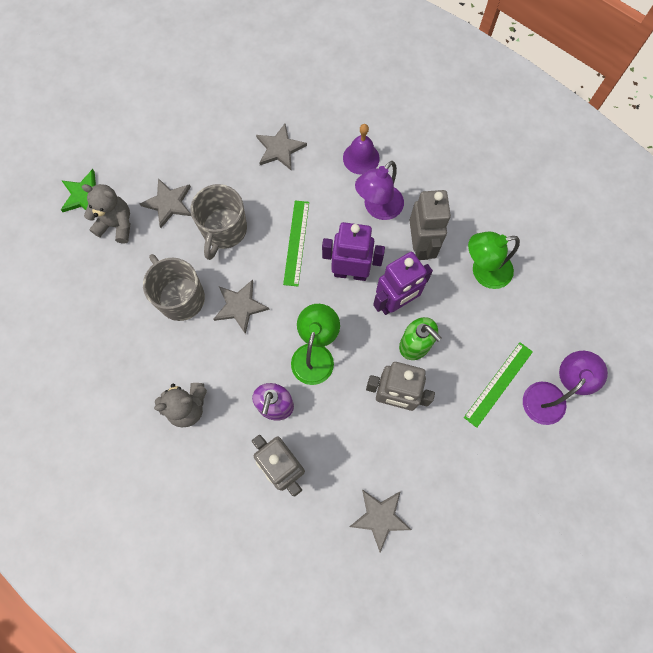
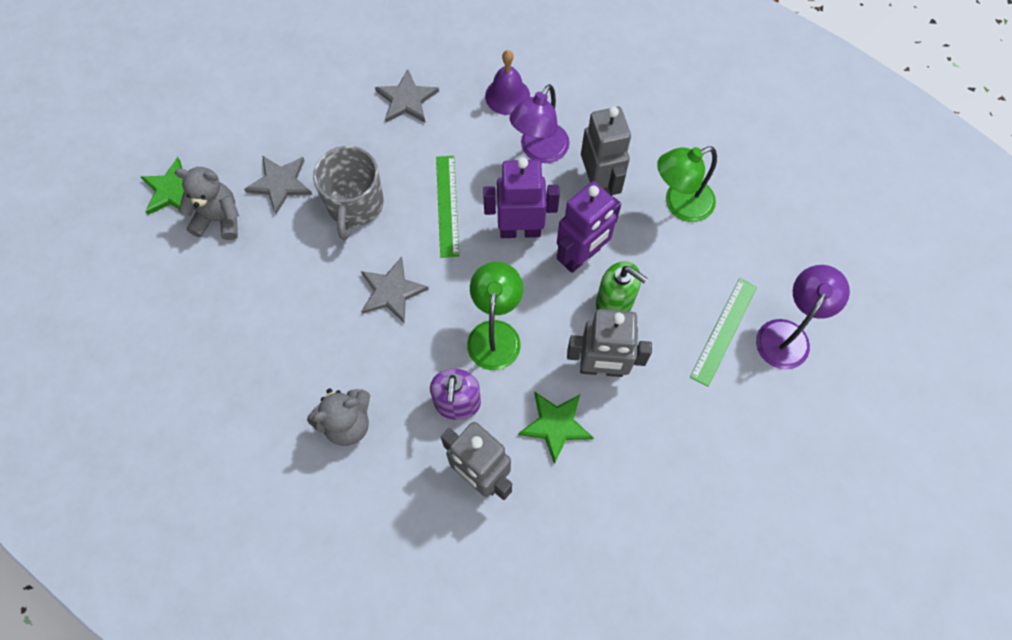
camera: 10 degrees left, 5 degrees down
grey mug [143,254,205,321] -> none
grey star [350,489,412,552] -> none
none -> green star [518,392,594,464]

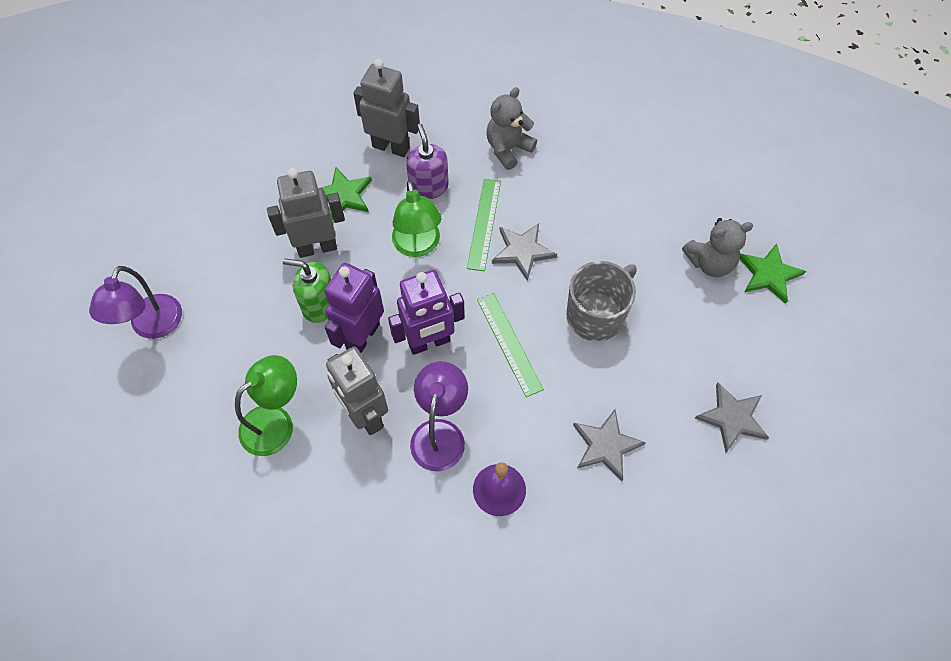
camera: 160 degrees right, 5 degrees down
grey star [244,156,312,214] -> grey star moved to [695,383,769,453]
grey mug [313,146,383,240] -> grey mug turned 60 degrees clockwise [566,261,637,341]
green ruler [690,278,757,387] -> green ruler moved to [467,179,501,271]

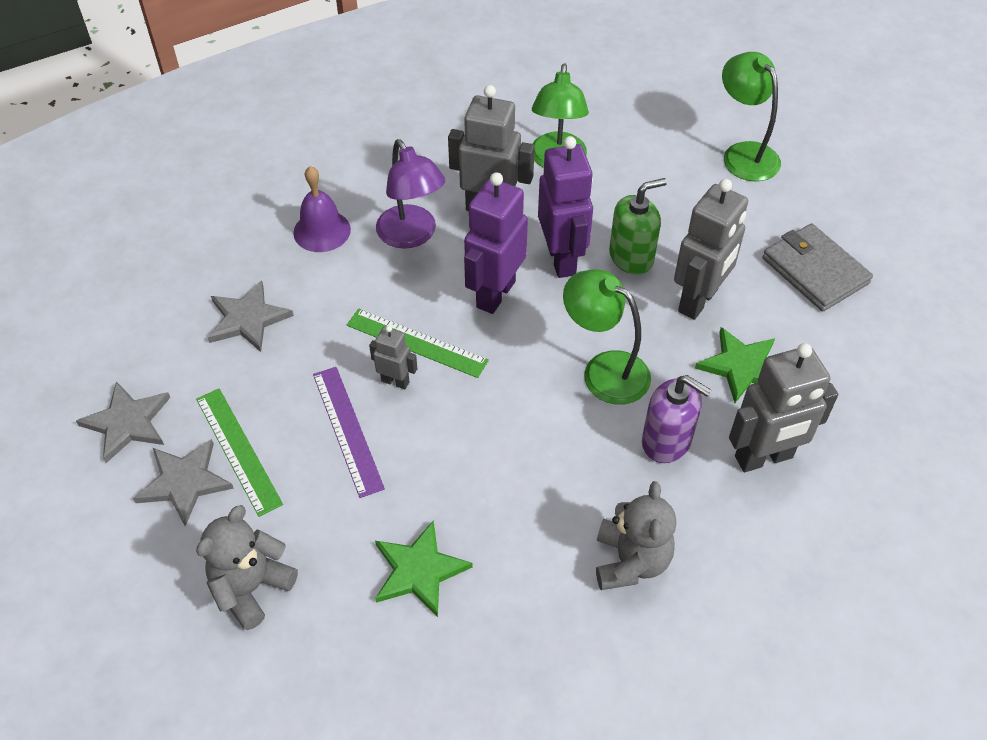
camera: 140 degrees right, 10 degrees down
purple lamp [89,266,182,339] -> green lamp [722,52,781,181]
green ruler [467,179,501,271] -> green ruler moved to [196,388,283,517]
grey star [492,224,557,281] -> grey star moved to [133,439,234,526]
grey mug [566,261,637,341] -> purple ruler [313,367,385,498]
green star [740,243,806,304] -> green star moved to [375,520,473,617]
none -> grey robot [369,325,417,389]
none -> grey wallet [763,223,873,311]

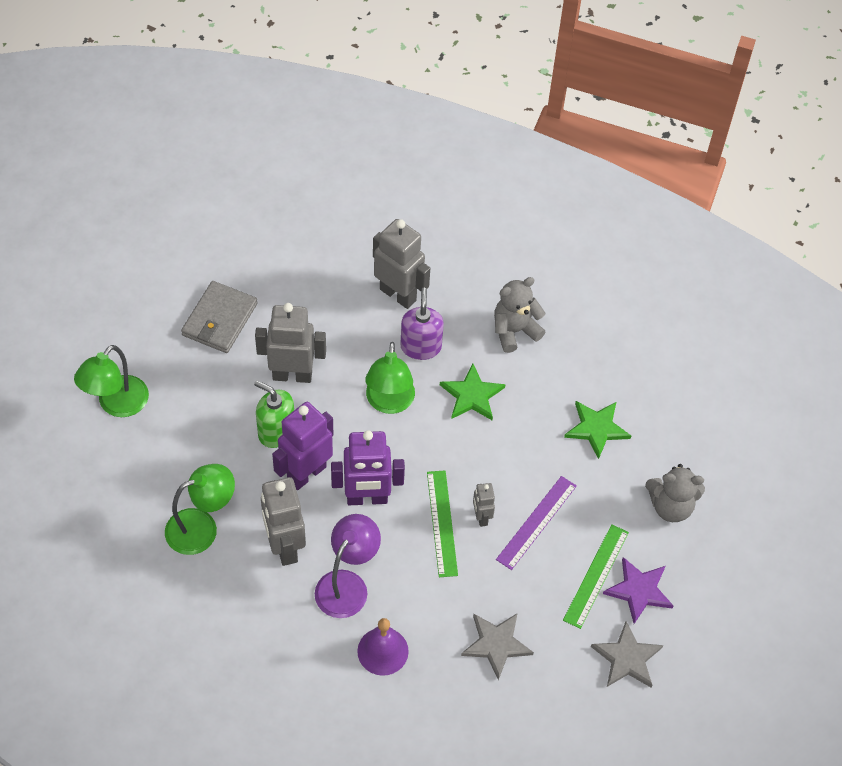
camera: 125 degrees left, 5 degrees up
grey star [133,439,234,526] -> purple star [603,557,674,624]
green star [695,327,775,403] -> green star moved to [440,364,506,420]

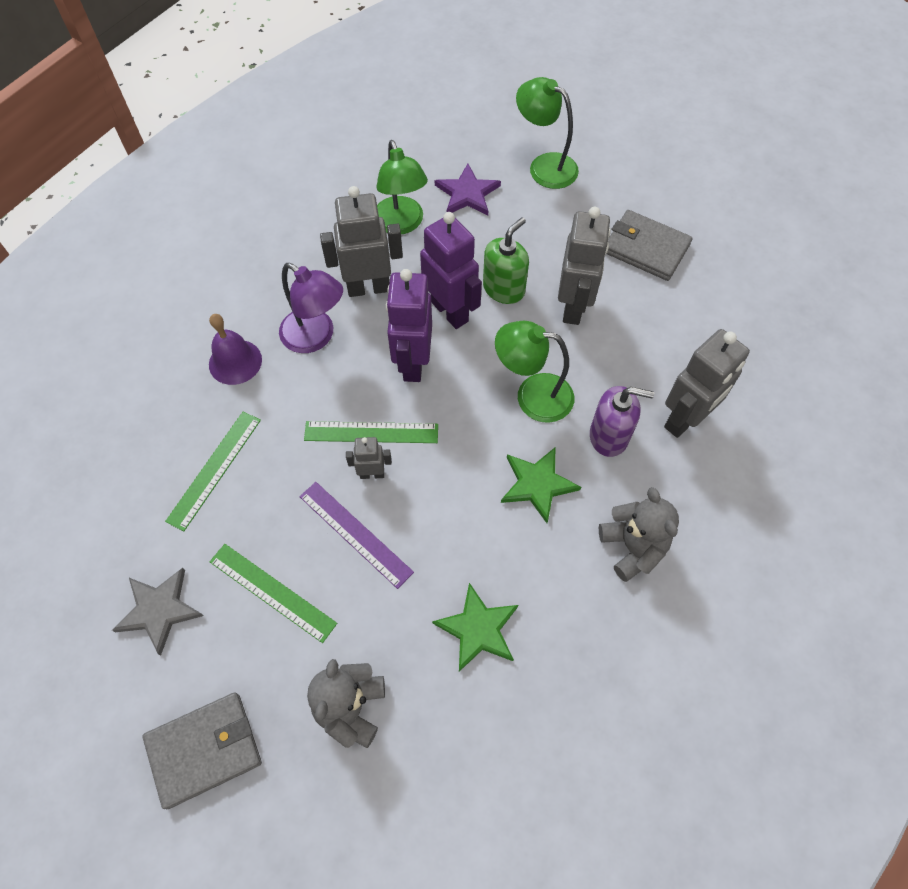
camera: 100 degrees right, 5 degrees up
grey star [461,613,534,680] -> green ruler [165,412,261,531]
purple star [603,557,674,624] -> purple star moved to [435,164,501,215]
none -> grey wallet [142,692,262,809]

